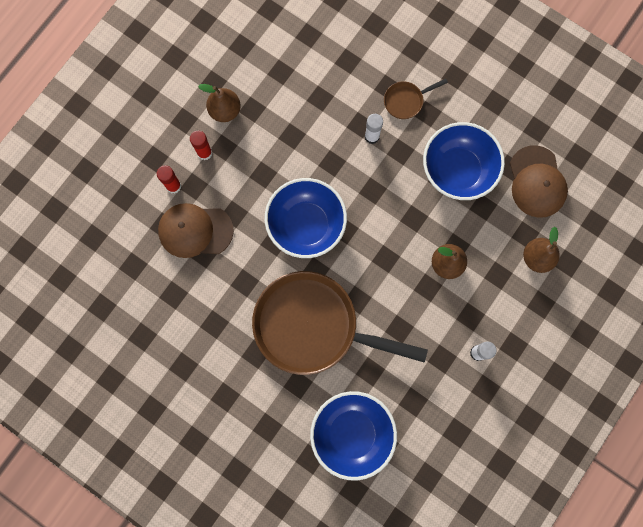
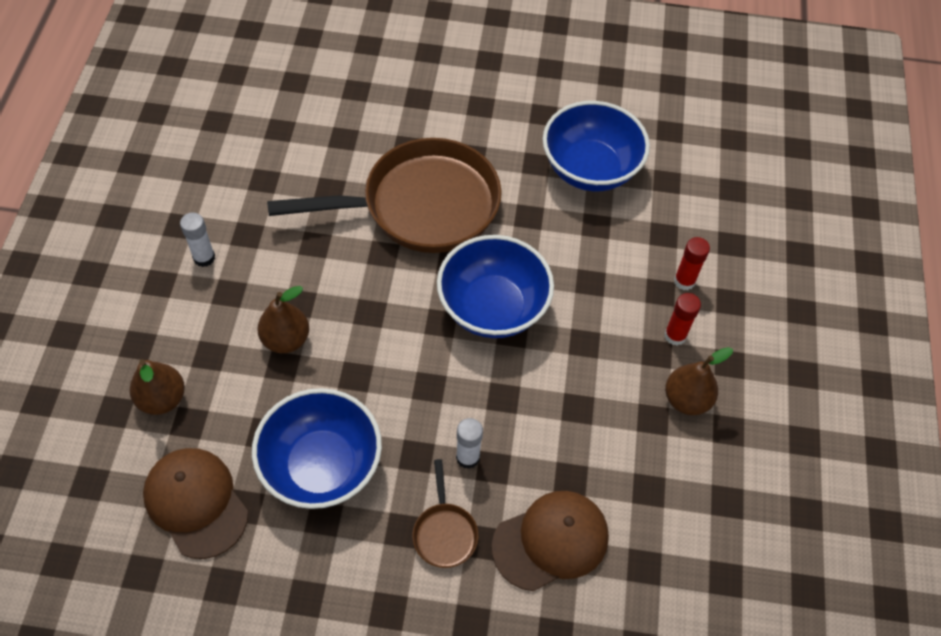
camera: 150 degrees right, 20 degrees down
brown cap [158,203,234,258] -> brown cap moved to [492,491,609,591]
blue bowl [310,391,397,481] -> blue bowl moved to [543,101,650,191]
brown pan [384,79,448,119] -> brown pan turned 135 degrees clockwise [412,459,479,568]

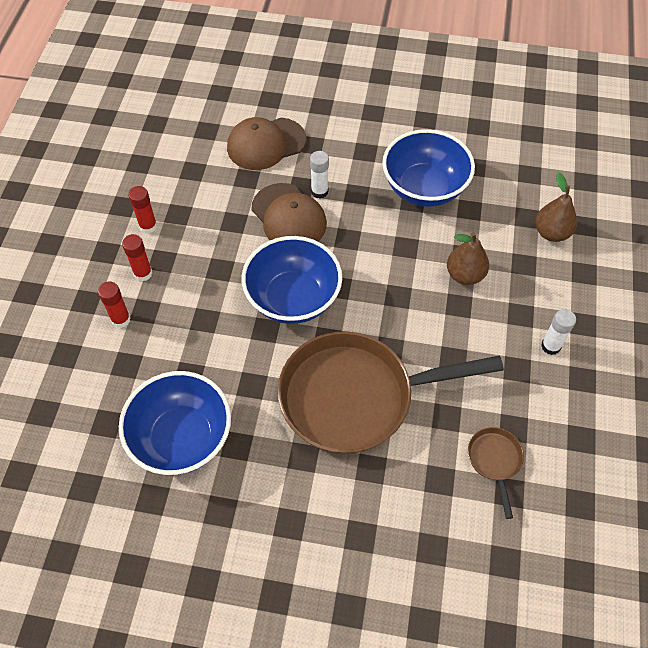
camera: 175 degrees left, 0 degrees up
brown cap [143,448,248,559] -> brown cap moved to [252,183,327,241]
brown pan [412,459,479,568] -> brown pan moved to [468,427,524,519]
brown pear [665,347,733,415] -> red glue stick [128,186,157,234]

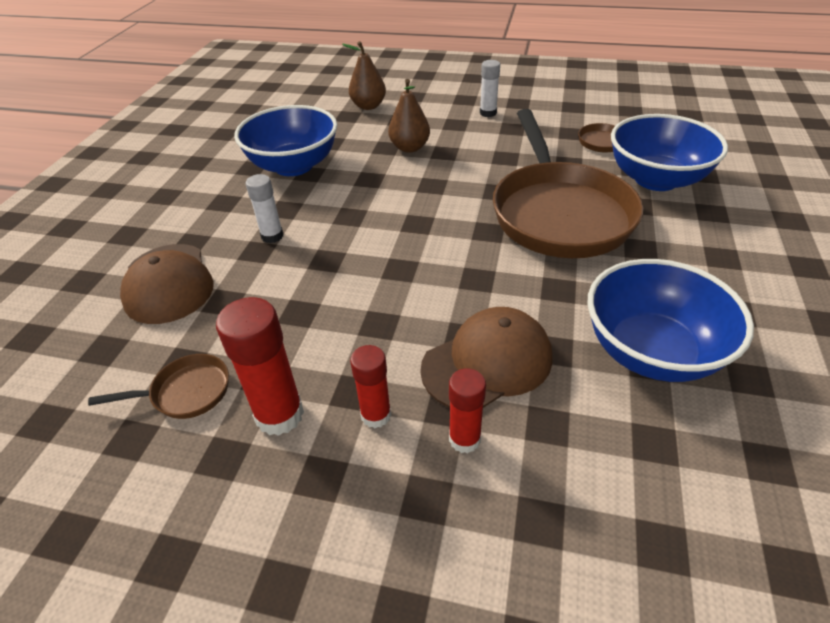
camera: 85 degrees left, 15 degrees down
red glue stick [128,186,157,234] -> red glue stick [216,297,304,436], size x1.59
blue bowl [242,236,342,324] -> blue bowl moved to [611,114,728,191]
brown cap [252,183,327,241] -> brown cap moved to [420,307,552,408]
none -> brown pan [88,354,229,419]

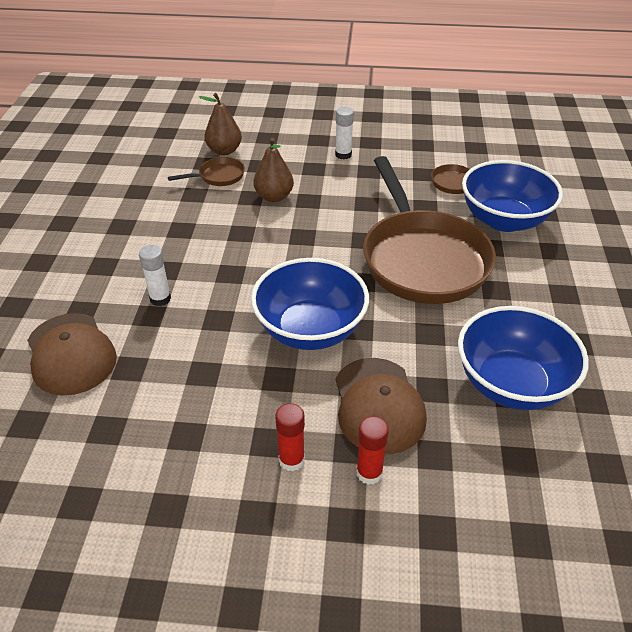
camera: 10 degrees left, 0 degrees up
brown pan [88,354,229,419] -> brown pan moved to [168,157,245,186]
red glue stick [216,297,304,436] -> none
blue bowl [234,105,337,176] -> blue bowl moved to [251,258,369,350]
brown cap [420,307,552,408] -> brown cap turned 120 degrees clockwise [336,358,427,454]

